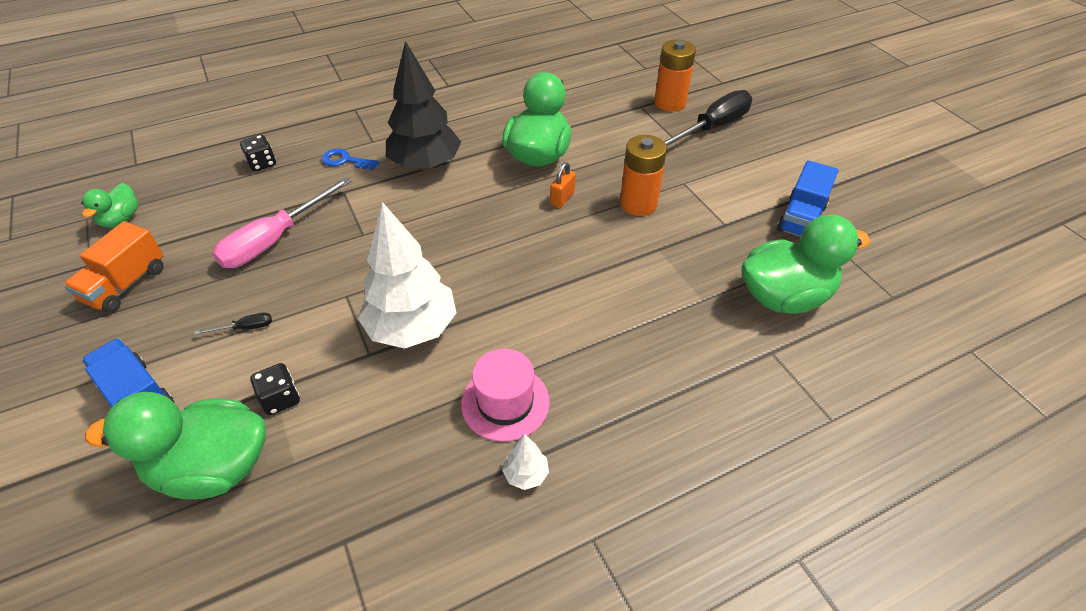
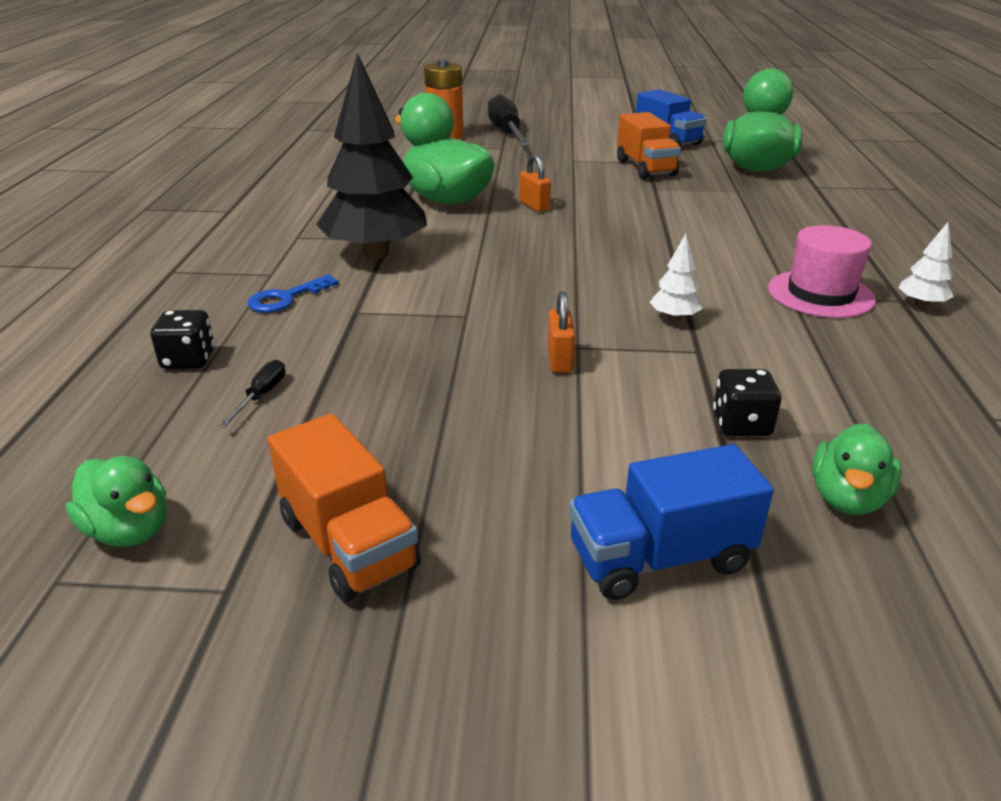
camera: 60 degrees left, 15 degrees down
green duck [85,392,266,499] -> green duck [812,423,902,515], size x0.53
black screwdriver [195,313,272,335] -> black screwdriver moved to [219,360,286,428]
pink screwdriver [212,177,351,268] -> none
white tree [358,202,456,349] -> white tree [650,234,703,321], size x0.41
orange battery [620,135,667,216] -> none
none -> orange padlock [547,291,575,373]
none -> orange truck [617,112,681,179]

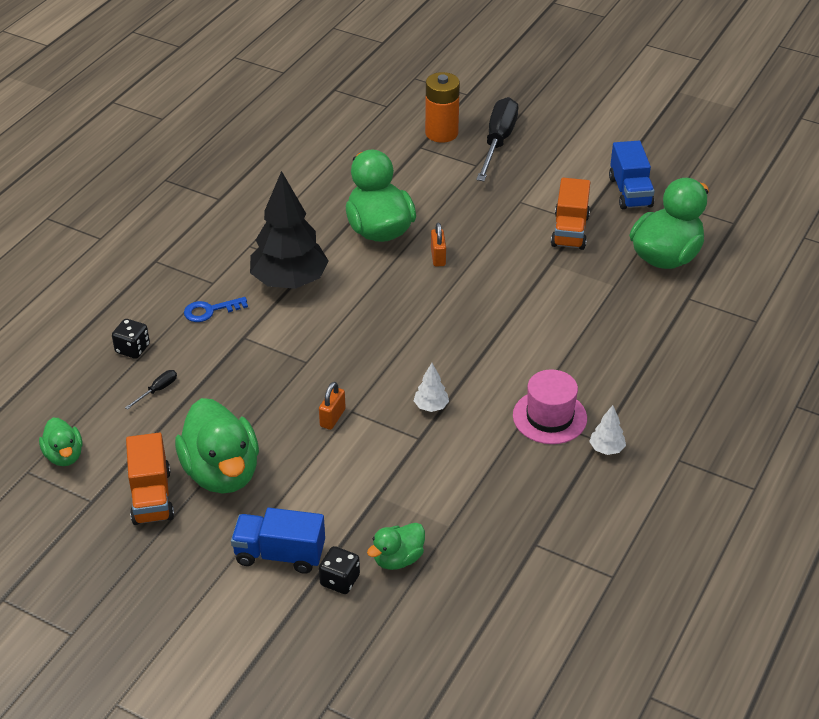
camera: 25 degrees right, 10 degrees up
black dice [713,369,782,436] -> black dice moved to [319,546,360,594]
none -> green duck [175,398,259,494]

